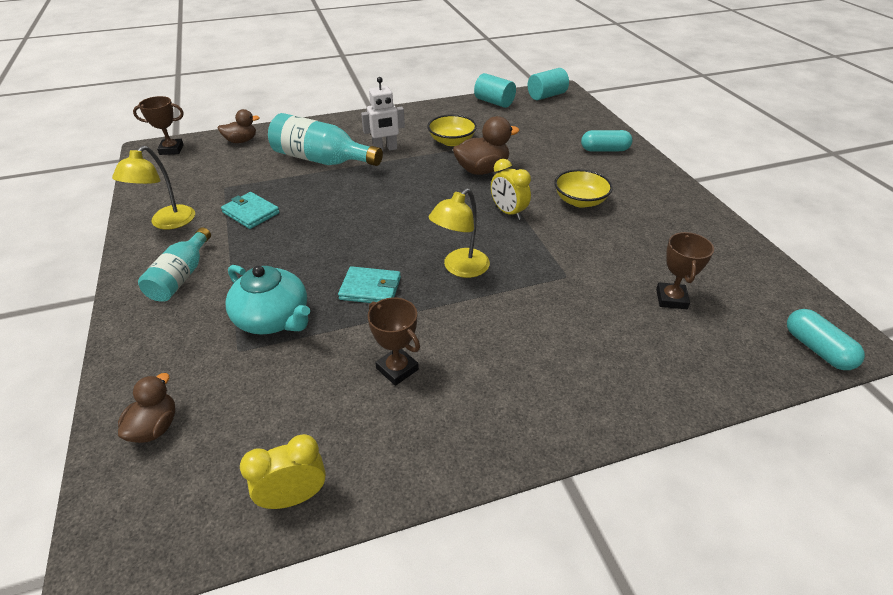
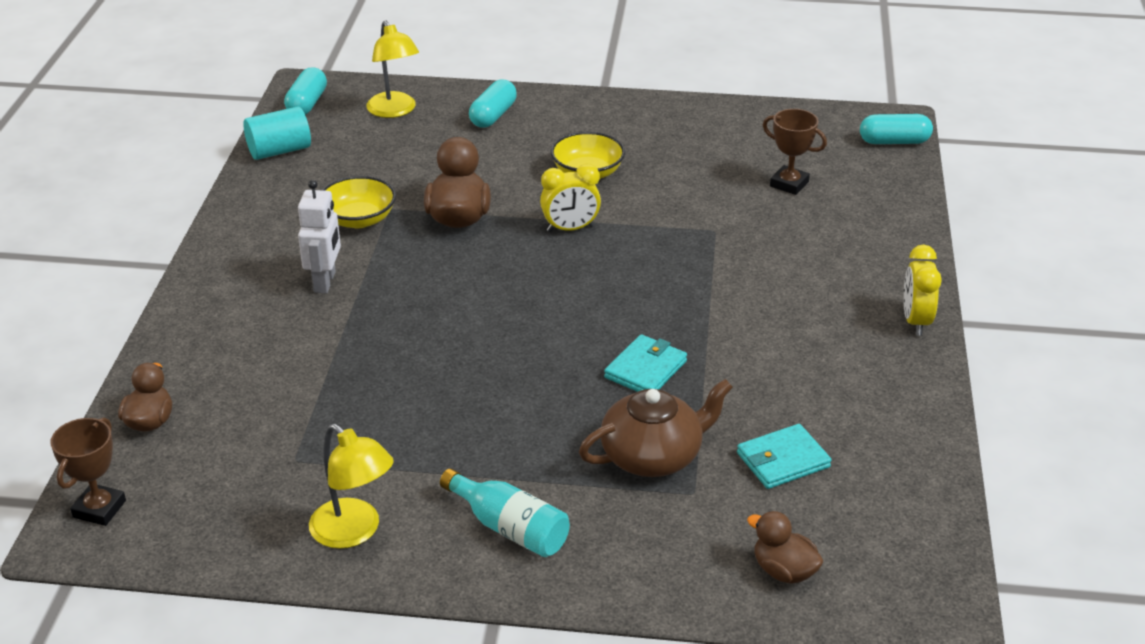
camera: 65 degrees left, 5 degrees down
turquoise wallet [221,192,280,229] -> turquoise wallet moved to [737,424,831,489]
turquoise teapot [225,265,310,334] -> brown teapot [579,379,733,477]
yellow clock [240,434,326,509] -> yellow clock moved to [903,245,942,336]
turquoise bottle [268,113,383,166] -> none
brown trophy [368,297,420,386] -> none
yellow lamp [429,188,490,278] -> yellow lamp moved to [366,20,419,118]
turquoise cylinder [528,68,569,100] -> turquoise capsule [284,67,327,115]

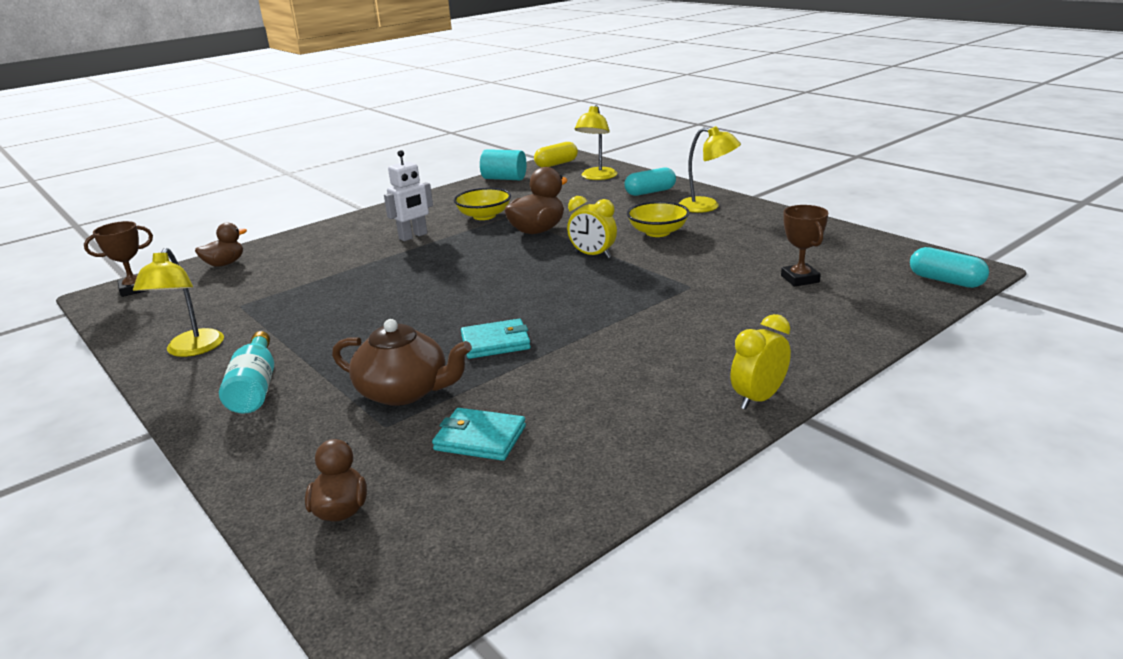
camera: 45 degrees right, 10 degrees down
turquoise capsule [284,67,327,115] -> yellow capsule [534,142,578,167]
none -> yellow lamp [678,126,741,213]

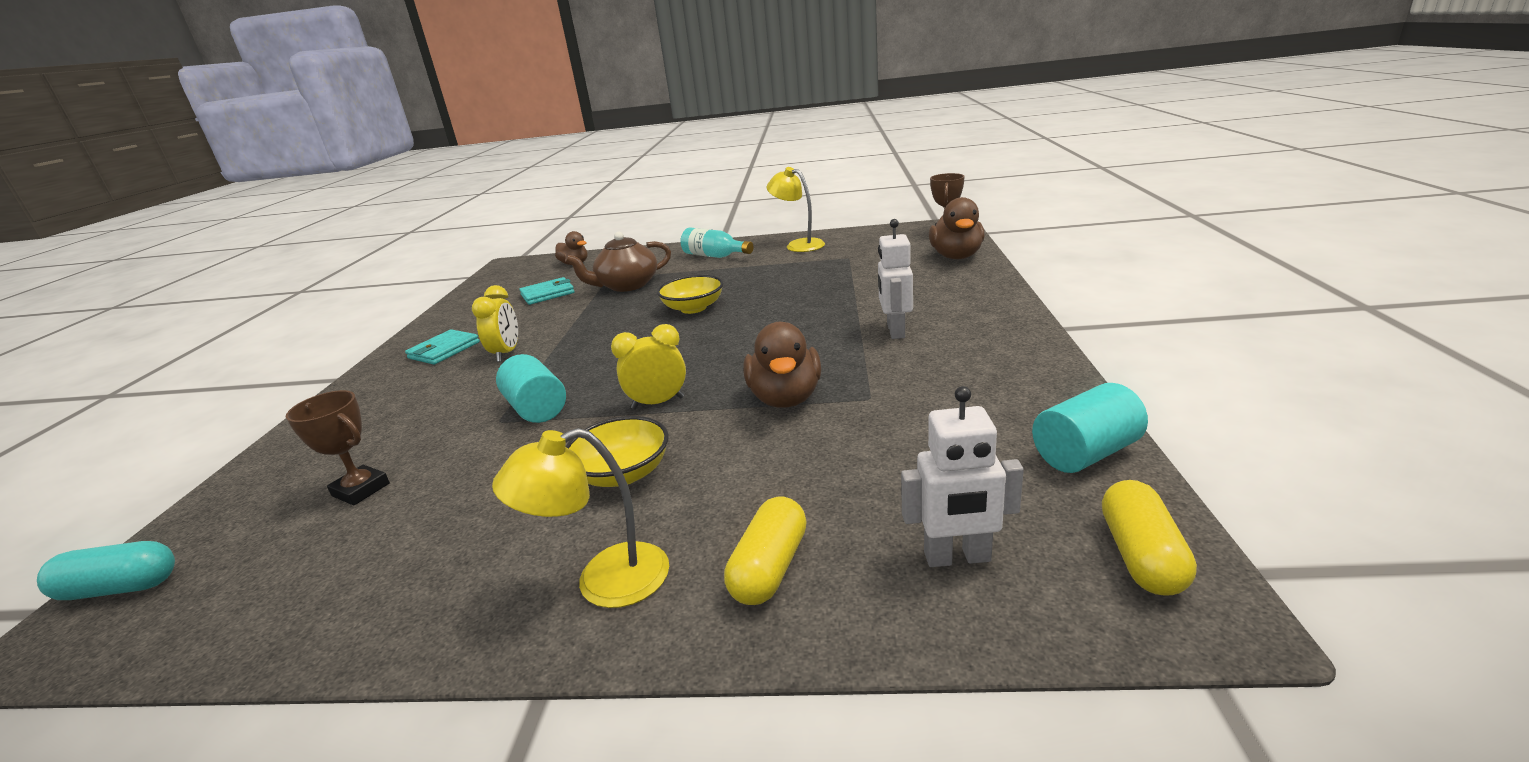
camera: 135 degrees right, 0 degrees up
brown duck [195,223,247,267] -> brown duck [929,197,985,259], size x1.57
yellow bowl [454,188,511,220] -> yellow bowl moved to [657,275,723,314]
turquoise wallet [461,319,531,359] -> turquoise wallet moved to [405,329,480,365]
yellow lamp [574,105,617,180] -> white robot [901,386,1024,567]
turquoise capsule [624,168,676,196] -> yellow capsule [724,496,807,605]
yellow clock [731,314,791,410] -> yellow clock moved to [472,285,518,362]
none -> turquoise cylinder [496,354,566,423]

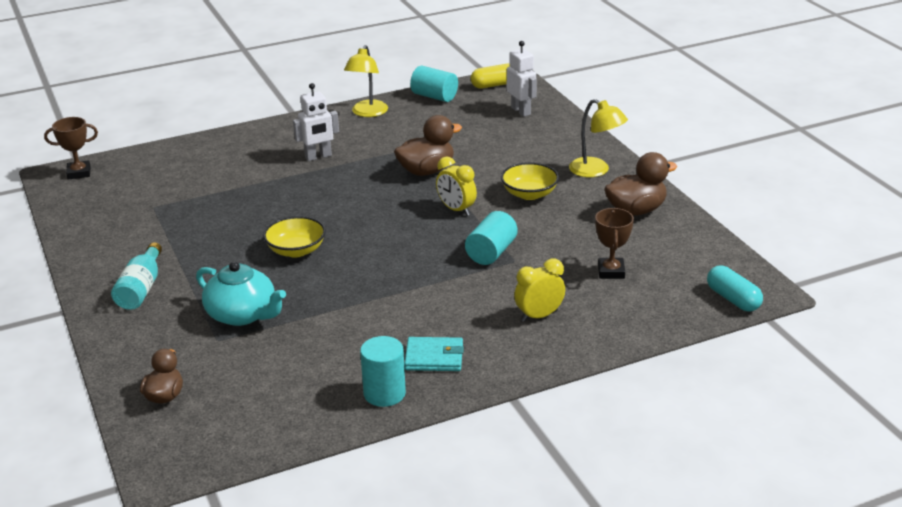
camera: 120 degrees left, 5 degrees up
yellow clock [472,285,518,362] -> yellow clock moved to [514,258,565,322]
turquoise wallet [519,277,574,305] -> none
brown teapot [565,232,671,292] -> turquoise teapot [196,261,286,326]
yellow capsule [724,496,807,605] -> none
yellow lamp [767,167,825,252] -> yellow lamp moved to [344,45,388,117]
brown duck [929,197,985,259] -> brown duck moved to [604,152,677,216]
none -> turquoise cylinder [360,336,406,407]

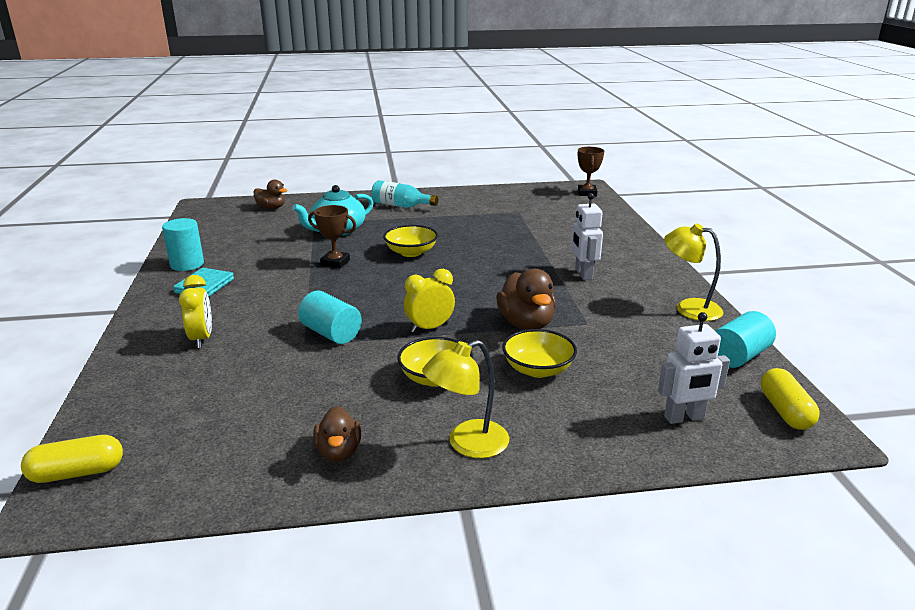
camera: 105 degrees right, 5 degrees down
brown trophy [595,208,634,279] -> brown trophy moved to [308,205,356,268]
brown duck [604,152,677,216] -> brown duck [313,406,361,461], size x0.64
turquoise capsule [707,265,763,312] -> yellow capsule [21,435,123,483]
none -> yellow bowl [502,329,577,378]

